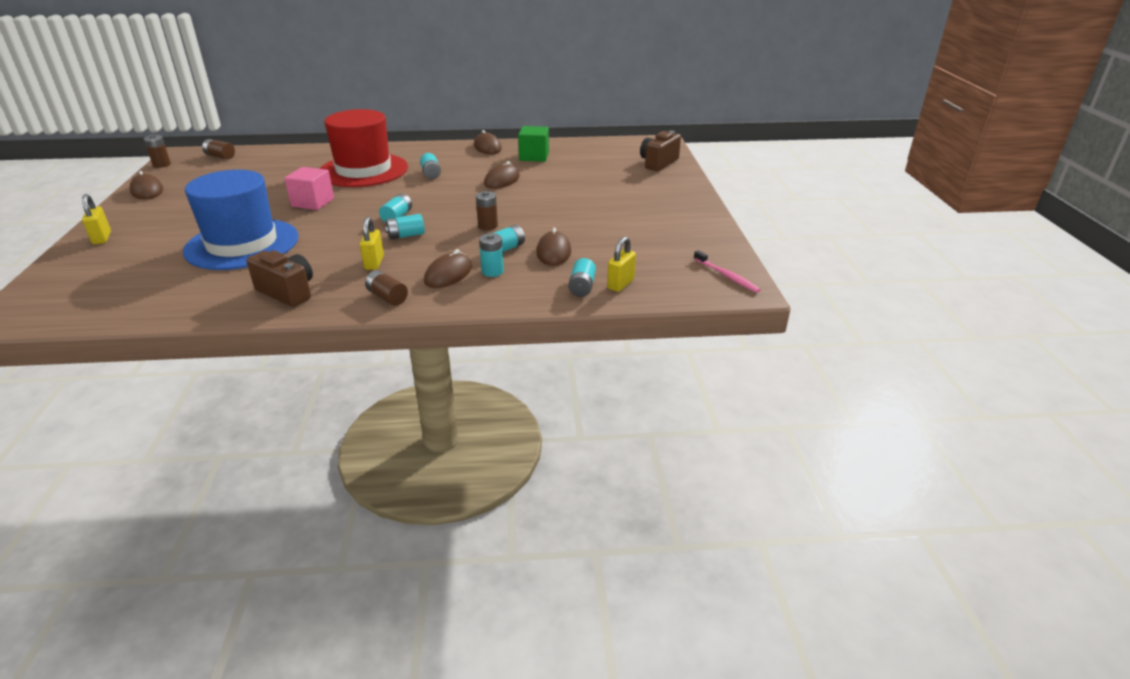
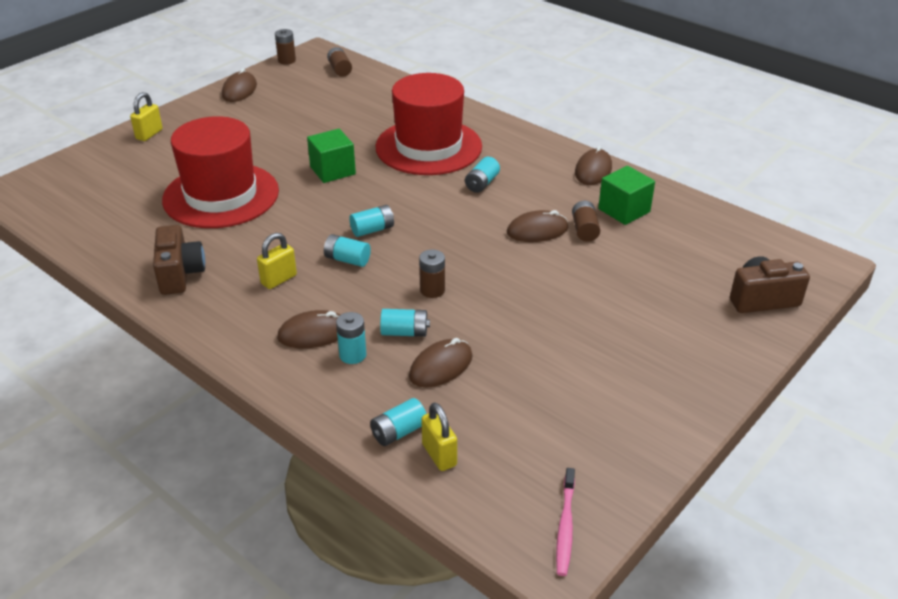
camera: 45 degrees right, 5 degrees up
blue hat [183,170,299,270] -> red hat [162,116,279,228]
pink cube [284,167,334,210] -> green cube [307,129,356,183]
brown battery [365,270,408,306] -> brown battery moved to [572,201,600,242]
yellow padlock [607,237,636,292] -> yellow padlock turned 75 degrees clockwise [421,402,457,471]

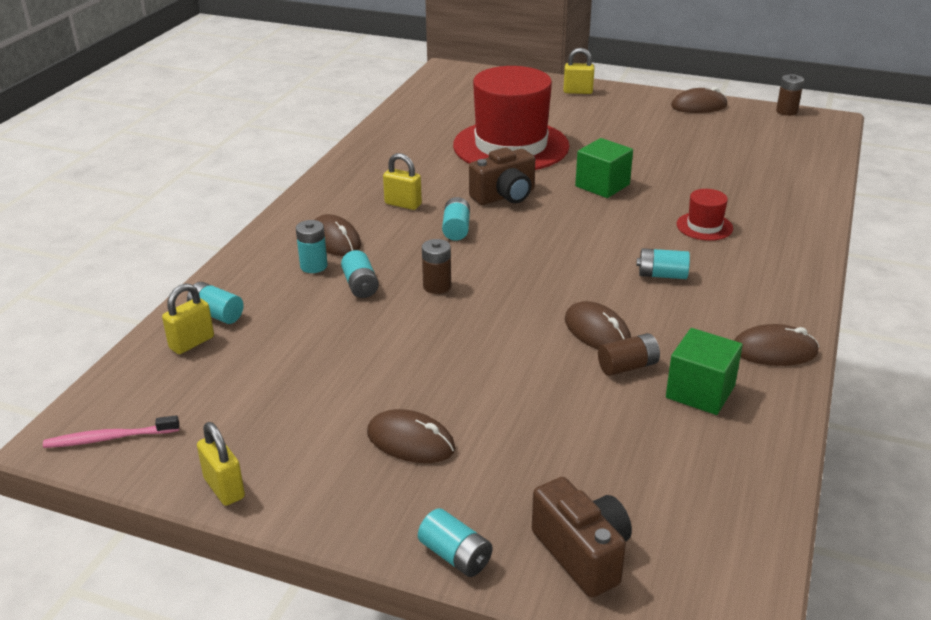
camera: 70 degrees right, 5 degrees down
brown camera [153,225,205,295] -> brown camera moved to [469,147,535,205]
brown battery [327,47,352,77] -> none
turquoise battery [349,205,394,237] -> turquoise battery moved to [418,508,493,577]
red hat [375,73,482,175] -> red hat [677,189,733,241], size x0.42
brown mouse [409,338,473,388] -> brown mouse moved to [367,409,455,463]
none -> yellow padlock [197,422,245,506]

